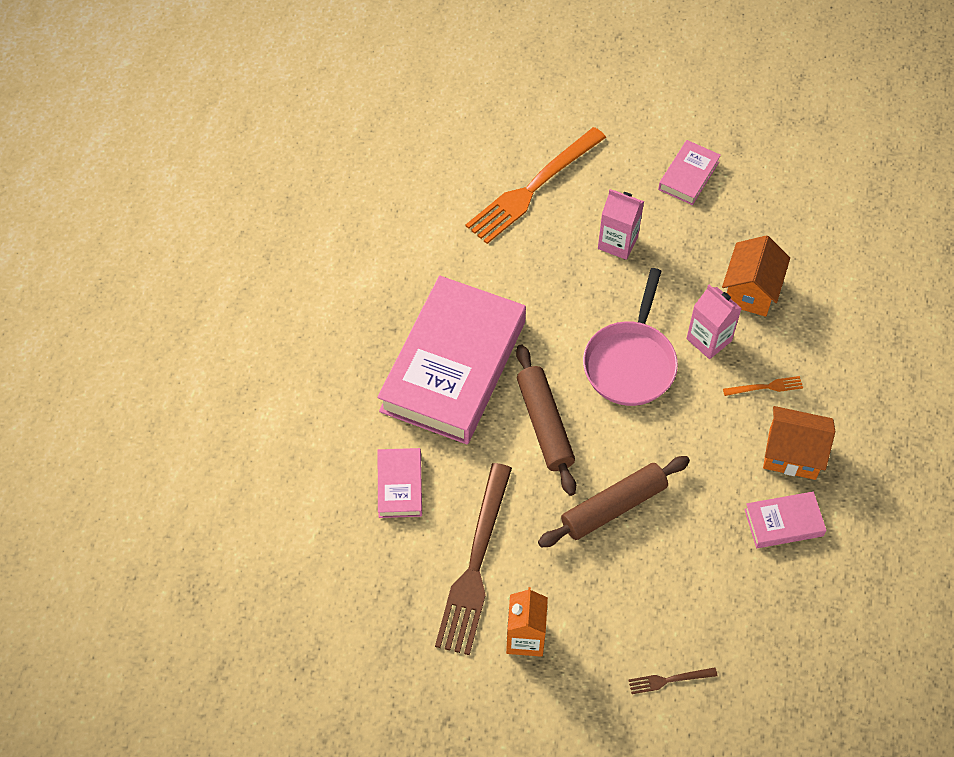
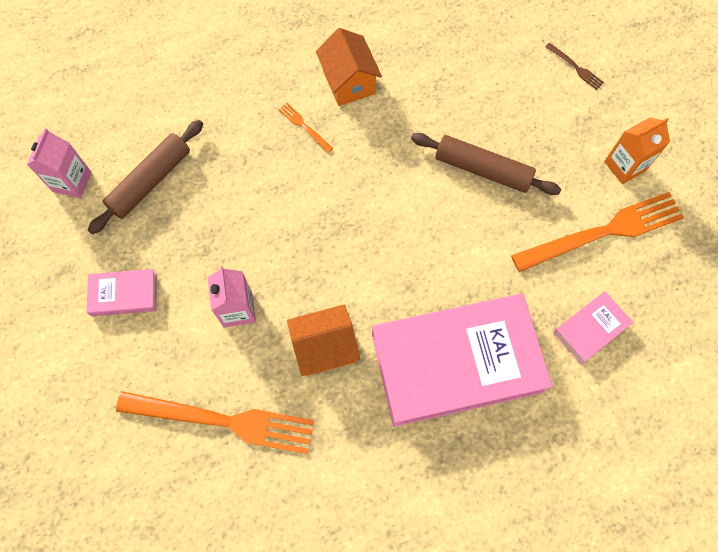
camera: 125 degrees left, 10 degrees up
brown fork [435,463,512,655] -> orange fork [511,192,684,272]
brown rolling pin [516,344,576,496] -> brown rolling pin moved to [88,120,203,235]
pink pan [583,268,678,406] -> none
pink carton [686,285,742,359] -> pink carton moved to [27,128,91,198]
orange house [722,235,790,317] -> orange house moved to [287,305,360,376]
pink book [744,491,827,548] -> none

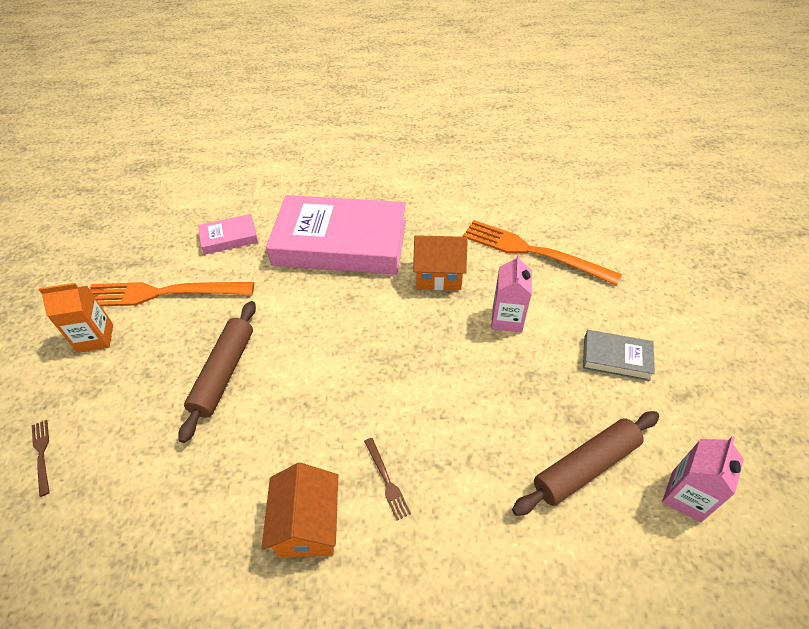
camera: 160 degrees left, 20 degrees down
pink book [87,269,157,316] -> grey book [583,330,655,381]
orange fork [278,103,333,153] -> brown fork [364,438,411,521]
brown rolling pin [411,133,561,195] -> brown rolling pin turned 60 degrees clockwise [178,301,256,443]

